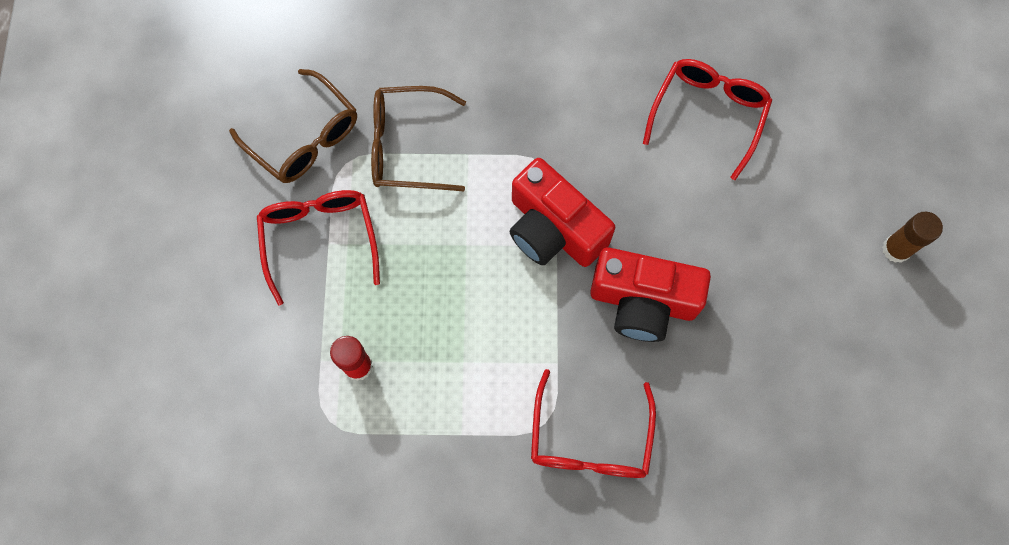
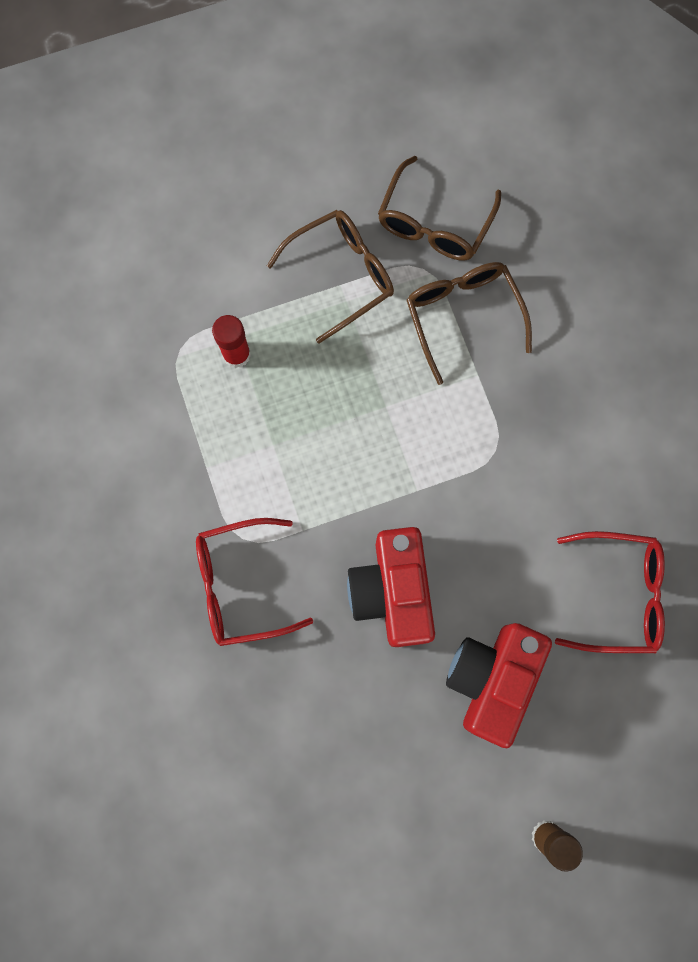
camera: 70 degrees right, 5 degrees up
red glasses [257,190,380,306] -> brown glasses [267,210,394,343]
red camera [509,158,615,267] -> red camera moved to [446,623,552,748]

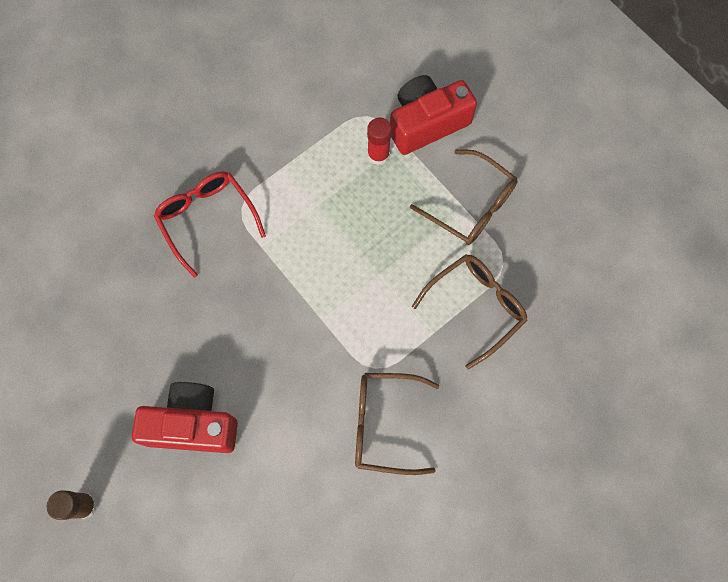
camera: 70 degrees right, 5 degrees down
red camera [347,527,435,647] -> red camera moved to [390,75,477,155]
brown glasses [378,156,501,260] -> brown glasses moved to [355,373,439,475]
red glasses [555,531,665,653] -> none

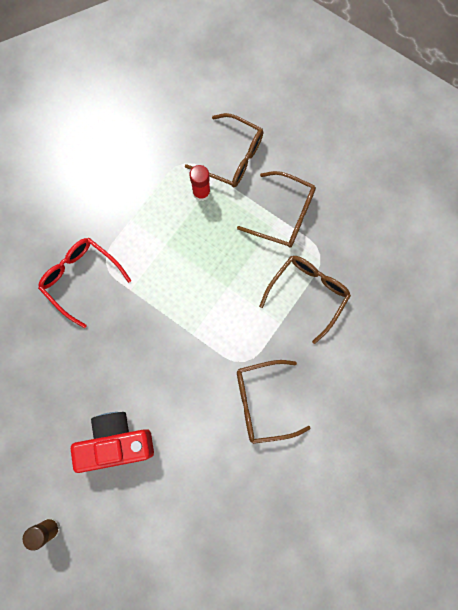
camera: 15 degrees left, 5 degrees up
red camera [390,75,477,155] -> brown glasses [185,113,263,187]

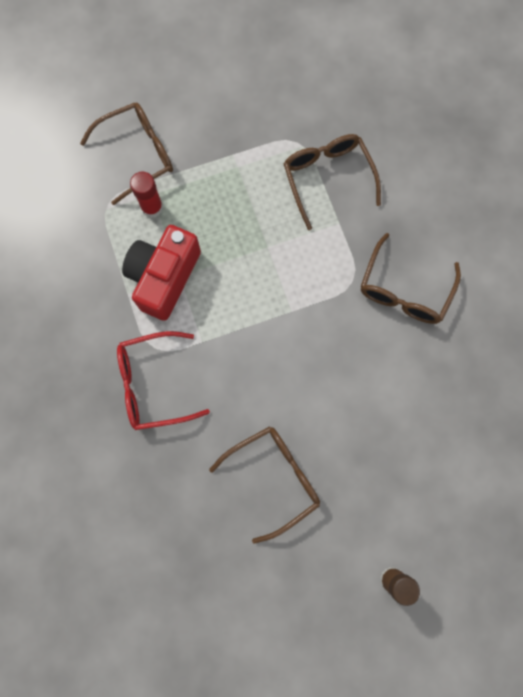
camera: 55 degrees left, 0 degrees up
red camera [71,412,154,473] -> red camera moved to [122,225,201,321]
brown glasses [237,171,316,248] -> brown glasses moved to [209,426,320,544]

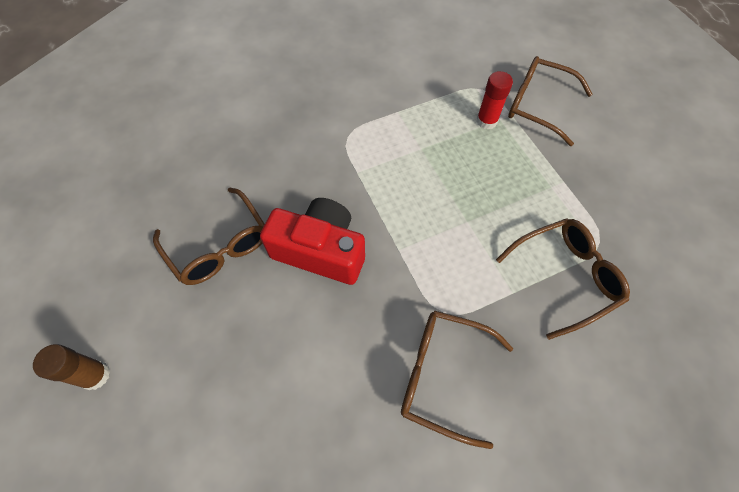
camera: 85 degrees right, 15 degrees down
brown glasses [80,102,173,205] -> brown glasses turned 150 degrees clockwise [508,56,592,146]
red glasses [117,331,210,430] -> none
red camera [122,225,201,321] -> red camera moved to [260,198,365,285]

